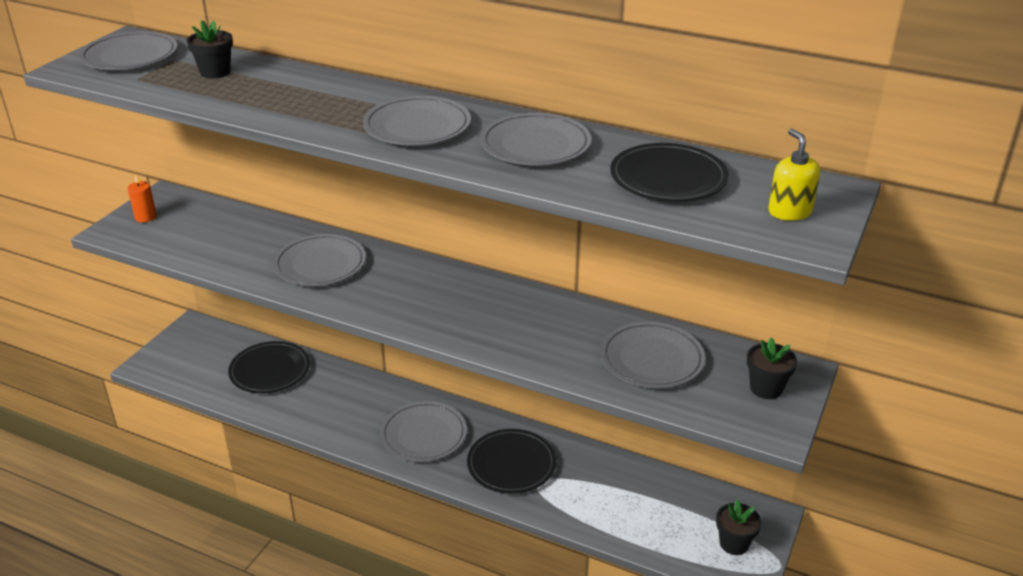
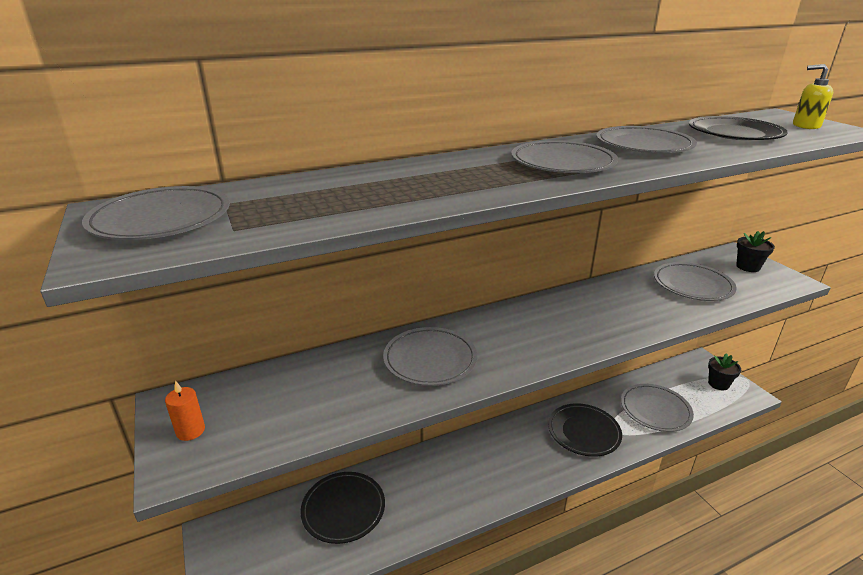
camera: 50 degrees left, 5 degrees down
black flower pot [186,20,233,79] -> none
grey plate [380,401,467,462] -> grey plate moved to [621,384,694,432]

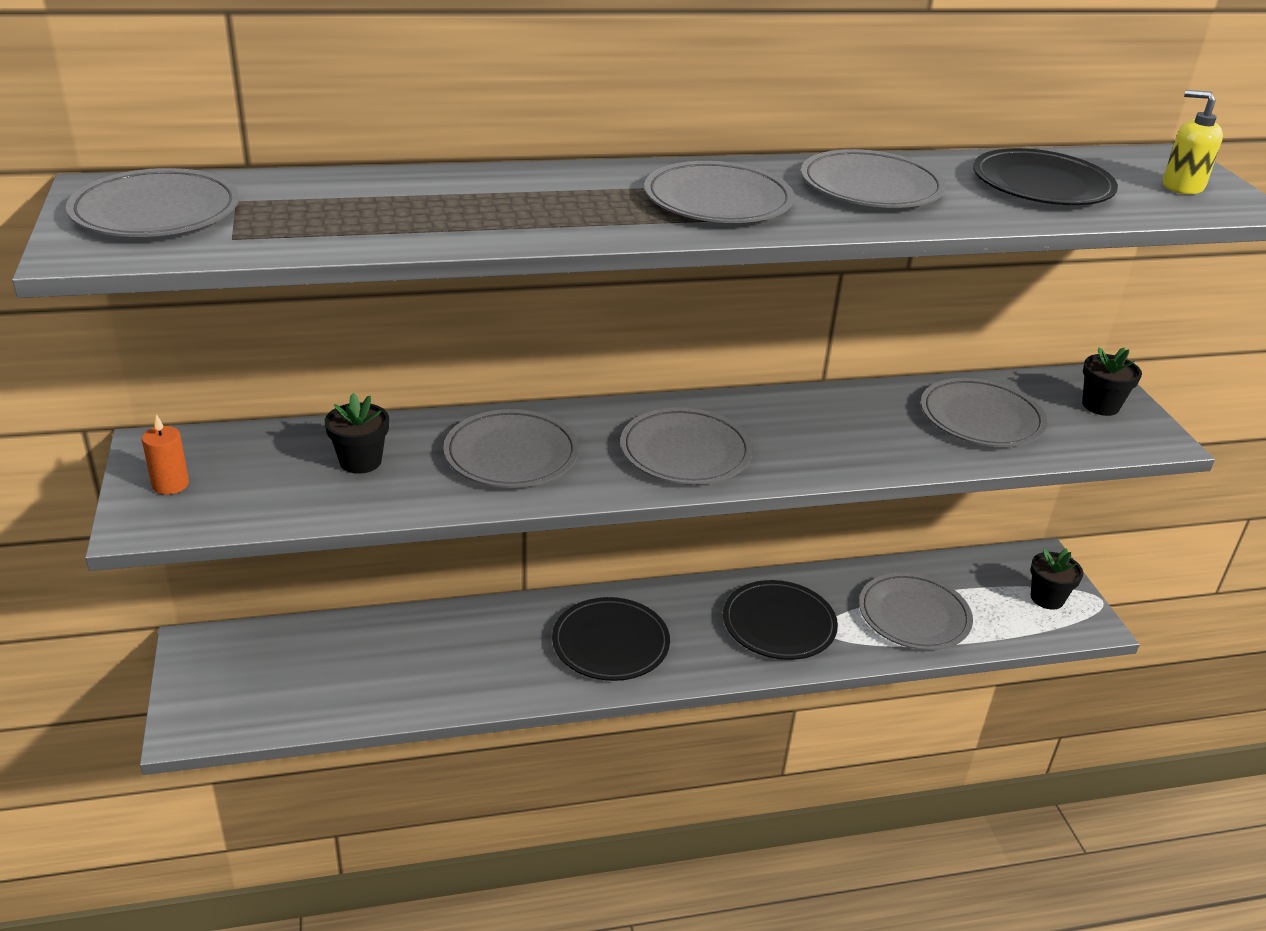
camera: 10 degrees right, 5 degrees up
black plate [301,472,385,544] -> black plate moved to [552,597,670,681]
none -> black flower pot [325,393,389,474]
none -> grey plate [620,407,753,485]

